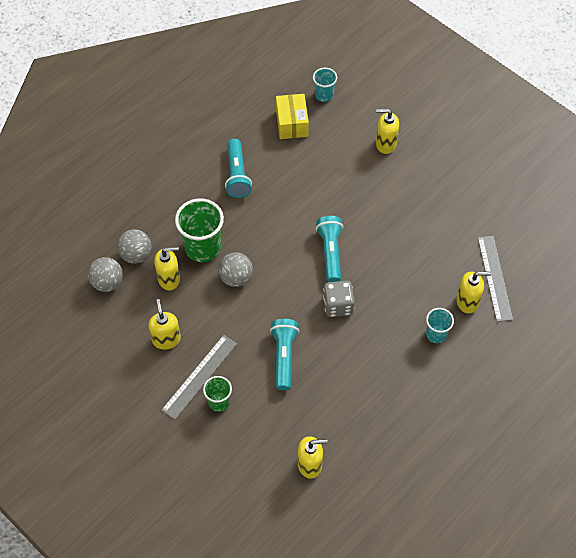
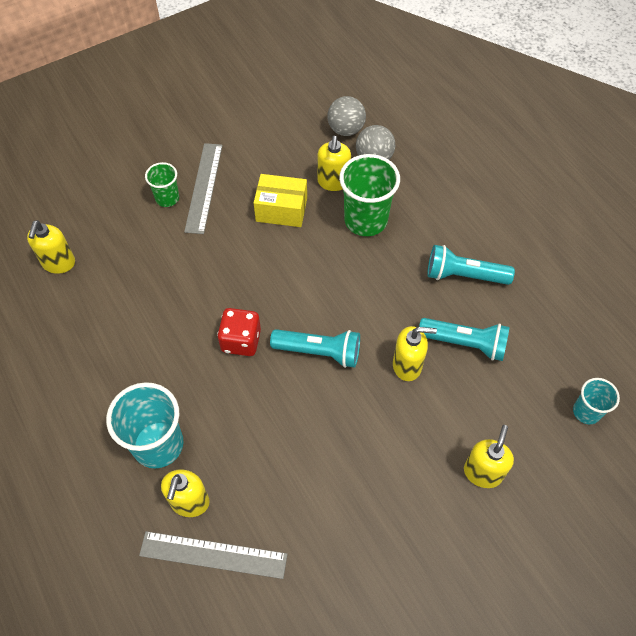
camera: 105 degrees right, 0 degrees up
yellow soap dispenser [149,299,181,350] -> yellow soap dispenser moved to [393,326,437,381]
grey ruler [161,335,237,420] -> grey ruler turned 45 degrees clockwise [184,143,223,234]
grey ball [218,252,253,287] -> none
turquoise flashlight [270,319,299,390] -> turquoise flashlight moved to [419,318,510,361]
yellow box [276,94,309,139] -> yellow box moved to [254,174,307,227]
grey dice [323,281,355,317] -> red dice [217,308,261,356]
turquoise cup [426,308,454,343] -> turquoise cup [106,382,184,468], size x1.79

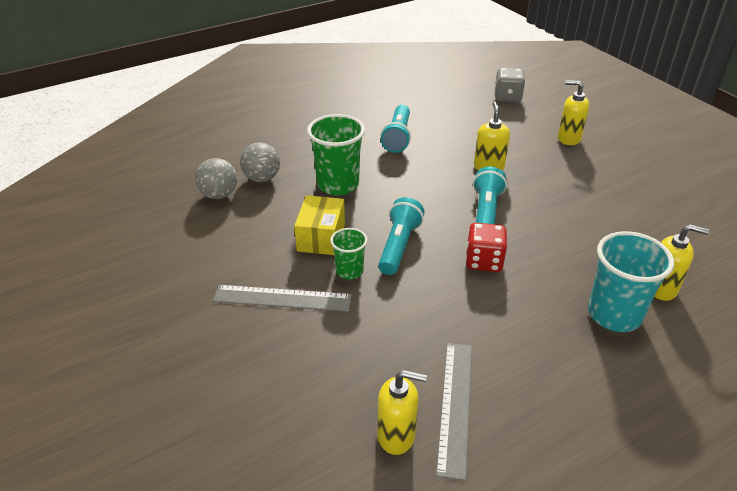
camera: 90 degrees left, 20 degrees down
grey ruler [139,531,288,579] -> grey ruler moved to [436,343,472,480]
green cup [145,162,179,207] -> green cup moved to [330,228,368,279]
yellow soap dispenser [318,136,351,191] -> none
turquoise flashlight [419,318,510,361] -> turquoise flashlight moved to [378,197,425,275]
turquoise cup [573,378,620,424] -> grey dice [494,68,525,103]

